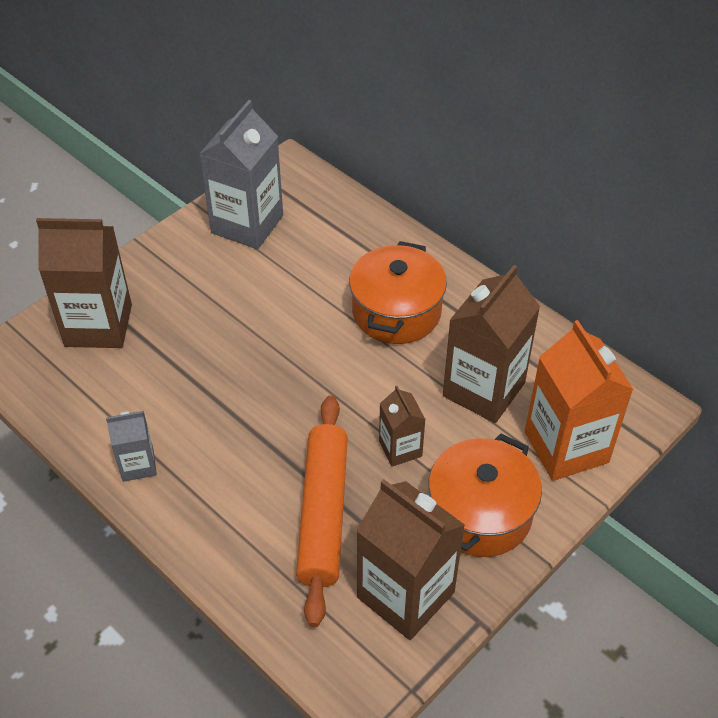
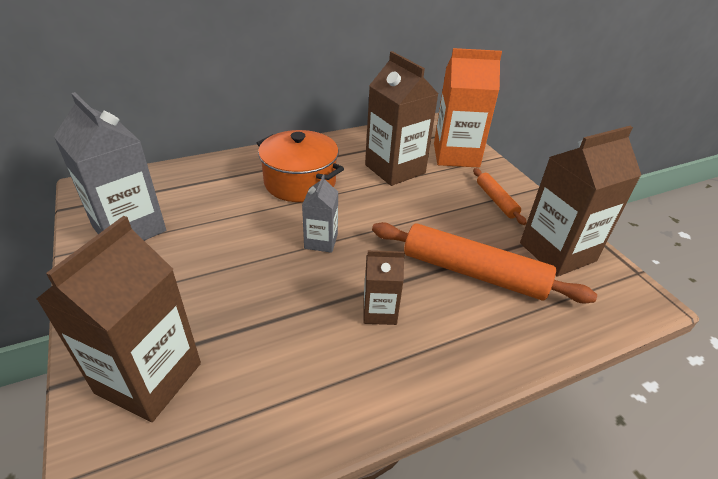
camera: 70 degrees left, 10 degrees down
grey carton [106,411,157,482] -> grey carton moved to [302,175,338,253]
brown carton [379,386,426,467] -> brown carton moved to [364,250,405,325]
orange pot [429,433,542,557] -> orange rolling pin [473,168,527,225]

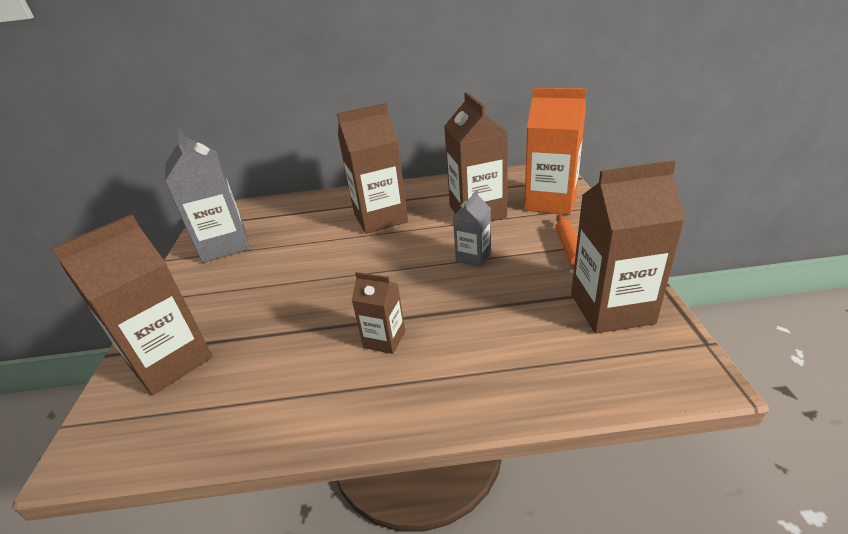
camera: 25 degrees right, 5 degrees down
orange pot [257,130,344,202] -> brown carton [337,103,408,234]
grey carton [302,175,338,253] -> grey carton moved to [453,191,491,267]
orange rolling pin [372,222,597,304] -> none

